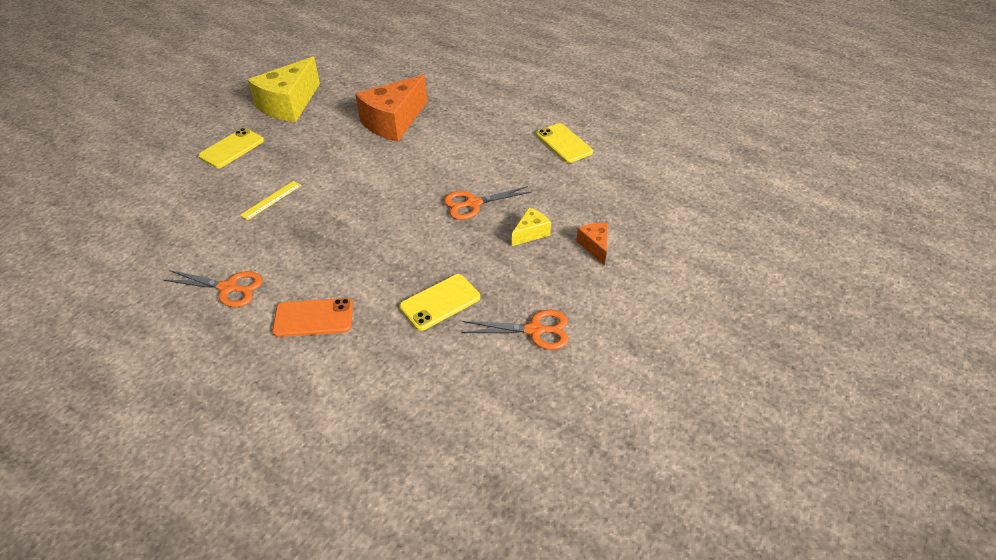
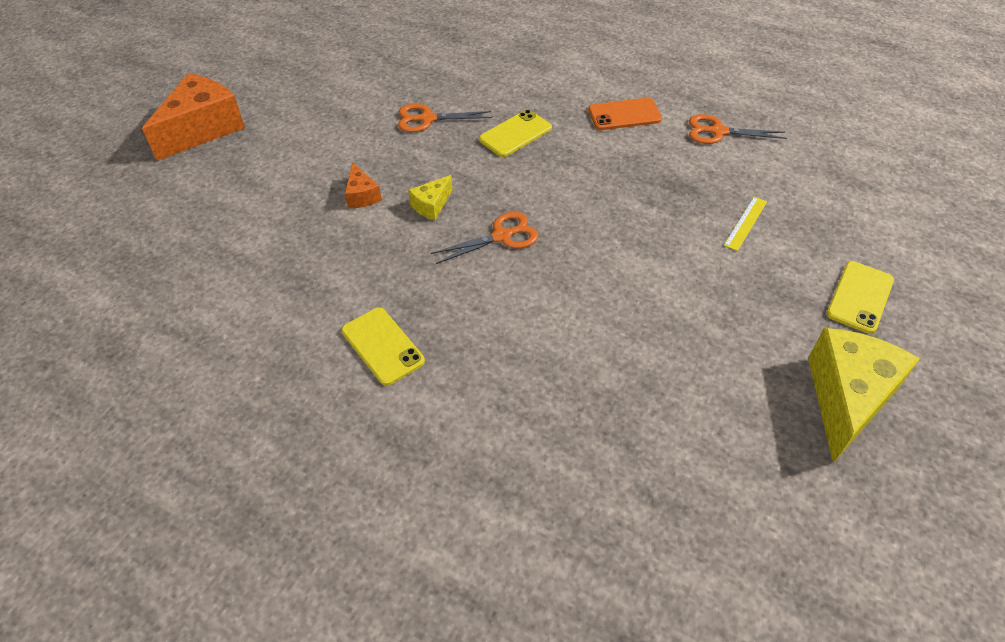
camera: 175 degrees right, 5 degrees up
orange cheese [355,75,427,142] -> orange cheese moved to [142,73,245,161]

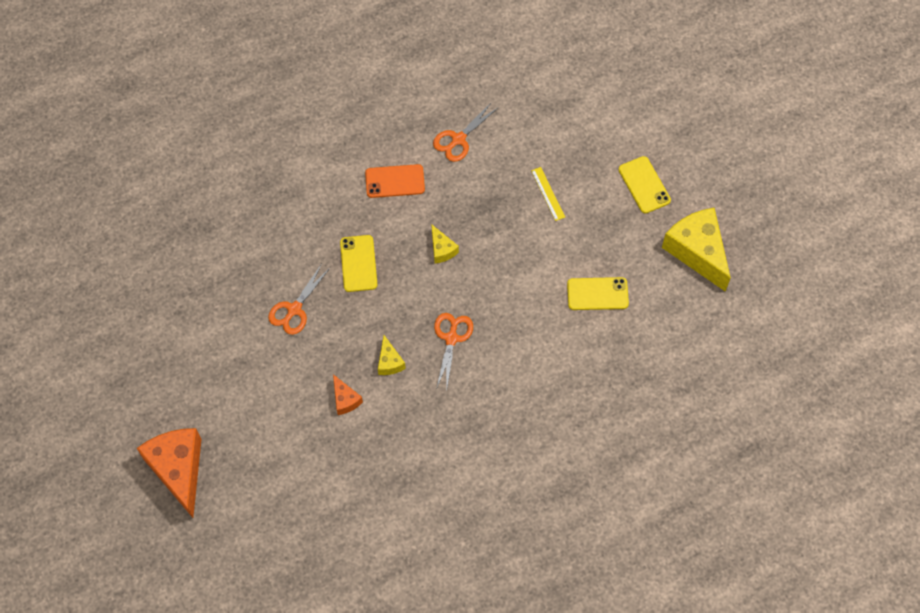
camera: 55 degrees left, 15 degrees up
yellow phone [341,307,425,386] -> yellow phone moved to [567,277,629,310]
orange cheese [345,162,382,208] -> orange cheese turned 45 degrees clockwise [333,374,363,415]
orange phone [588,98,662,130] -> orange phone turned 60 degrees clockwise [365,164,425,198]
none -> yellow cheese [431,224,459,264]

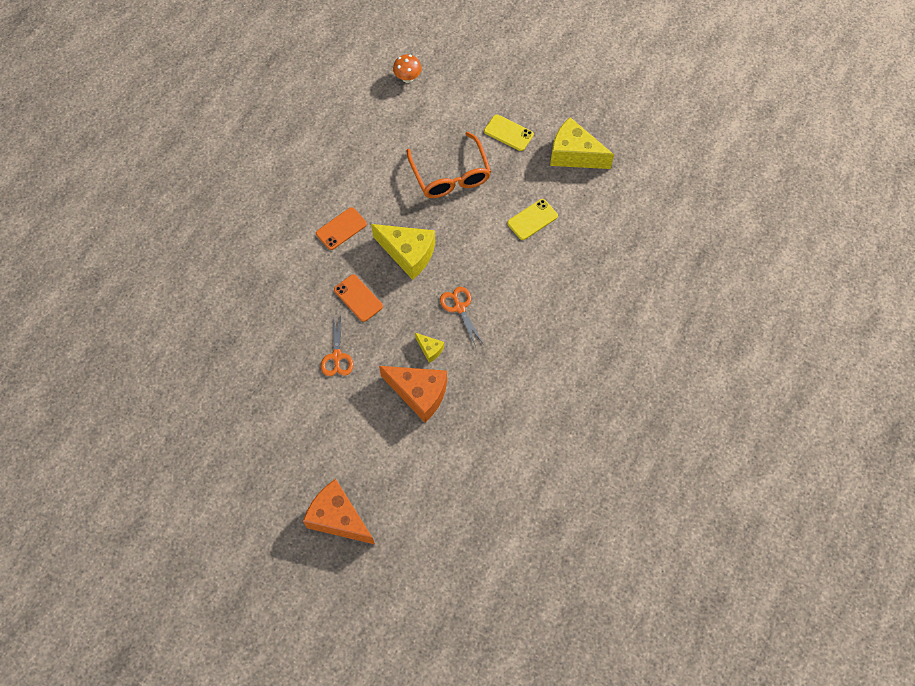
camera: 35 degrees left, 0 degrees up
orange cheese [333,374,363,415] -> orange cheese [379,366,447,422], size x2.12
yellow phone [340,235,377,292] -> orange phone [334,274,383,322]
yellow cheese [431,224,459,264] -> yellow cheese [371,224,435,280], size x2.12
orange scissors [433,102,499,162] -> none
yellow ruler [531,167,565,221] -> orange glasses [407,132,491,198]
none -> orange mushroom [393,54,422,83]

